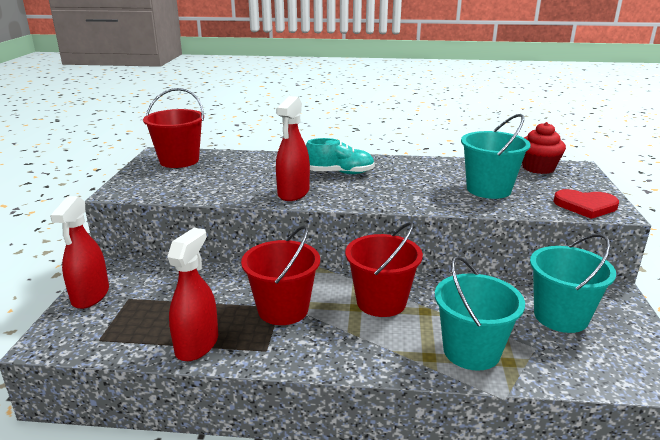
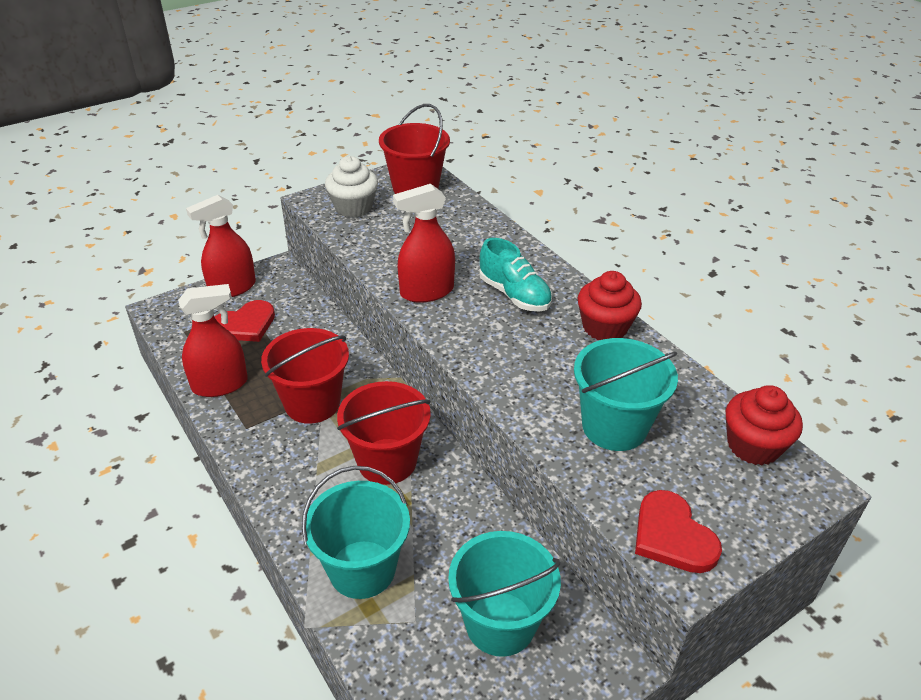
camera: 50 degrees right, 15 degrees up
none -> red heart [215,300,275,342]
none -> white cupcake [325,156,378,218]
none -> red cupcake [577,271,642,340]

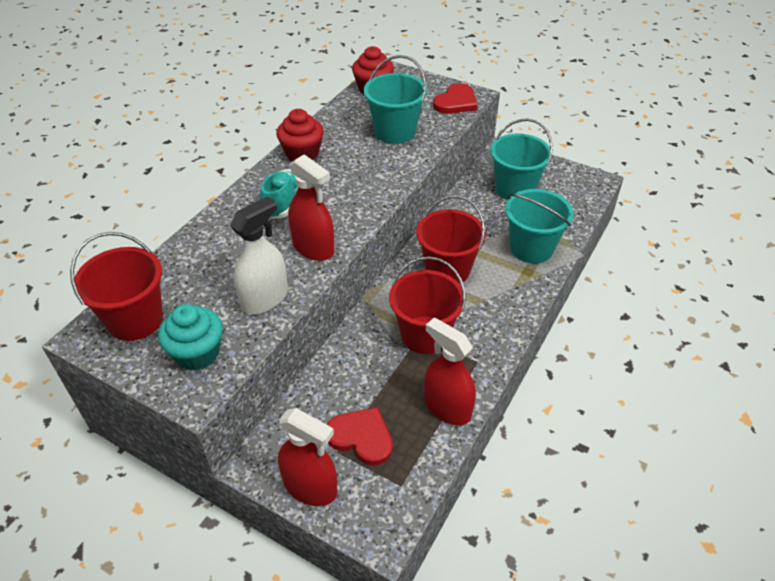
camera: 115 degrees left, 5 degrees up
white cupcake [325,156,378,218] -> turquoise cupcake [158,304,223,370]
none -> white spray bottle [230,196,288,314]

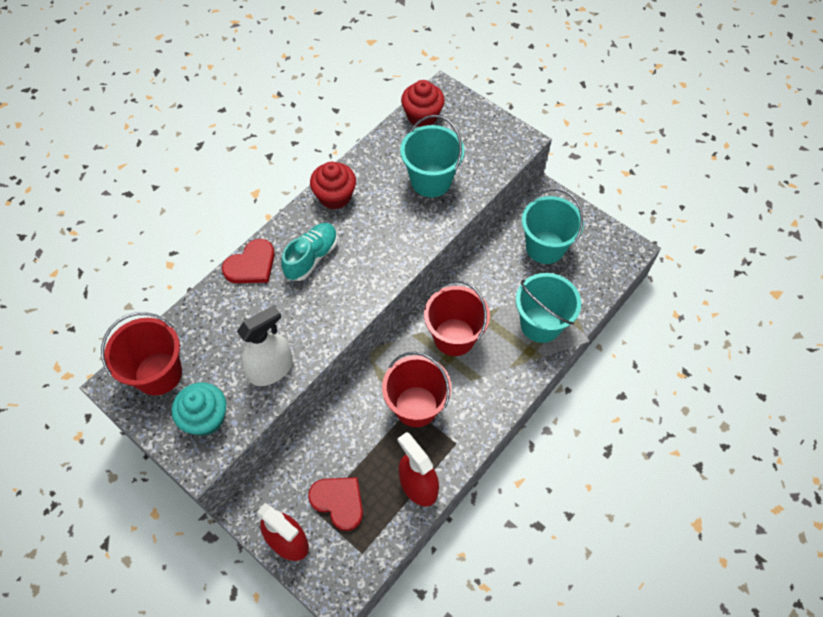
camera: 10 degrees right, 15 degrees up
red spray bottle [288,154,334,261] -> none
red heart [433,83,477,114] -> red heart moved to [222,239,275,283]

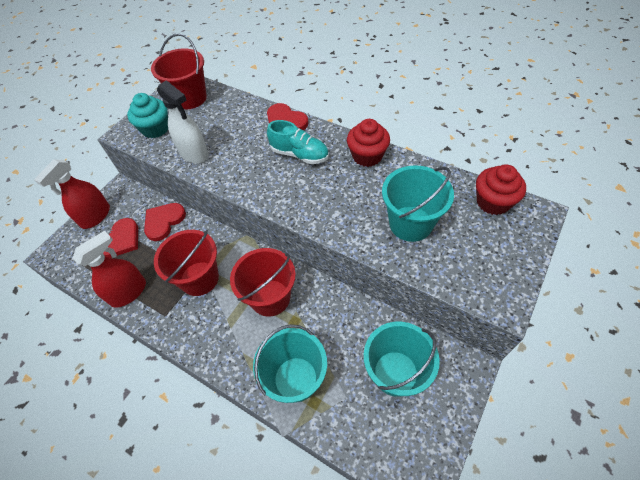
camera: 85 degrees right, 5 degrees down
none -> red heart [144,203,186,241]

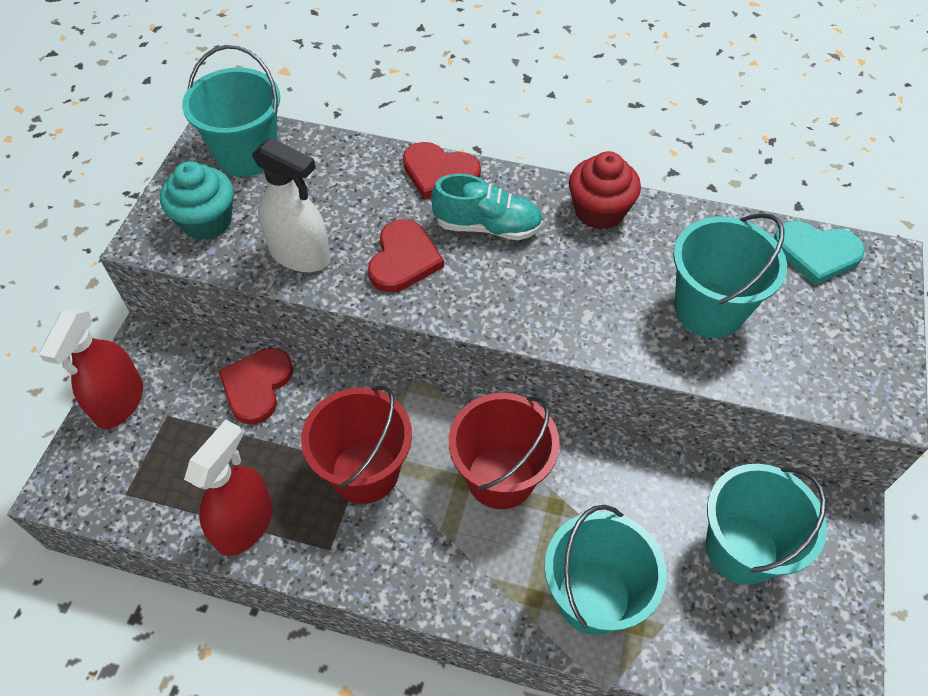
camera: 20 degrees left, 0 degrees up
red heart [103,218,138,258] -> red heart moved to [368,219,444,292]
red bucket [151,33,207,109] -> turquoise bucket [182,45,280,177]
red cupcake [476,164,526,215] -> turquoise heart [774,221,865,285]

